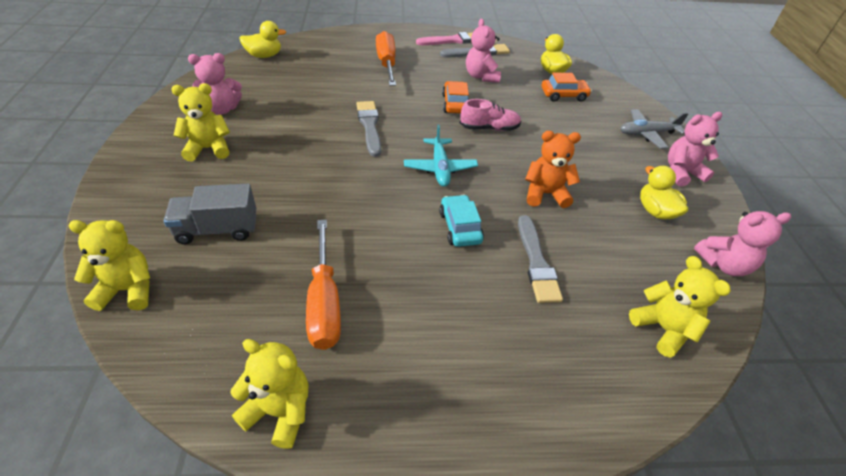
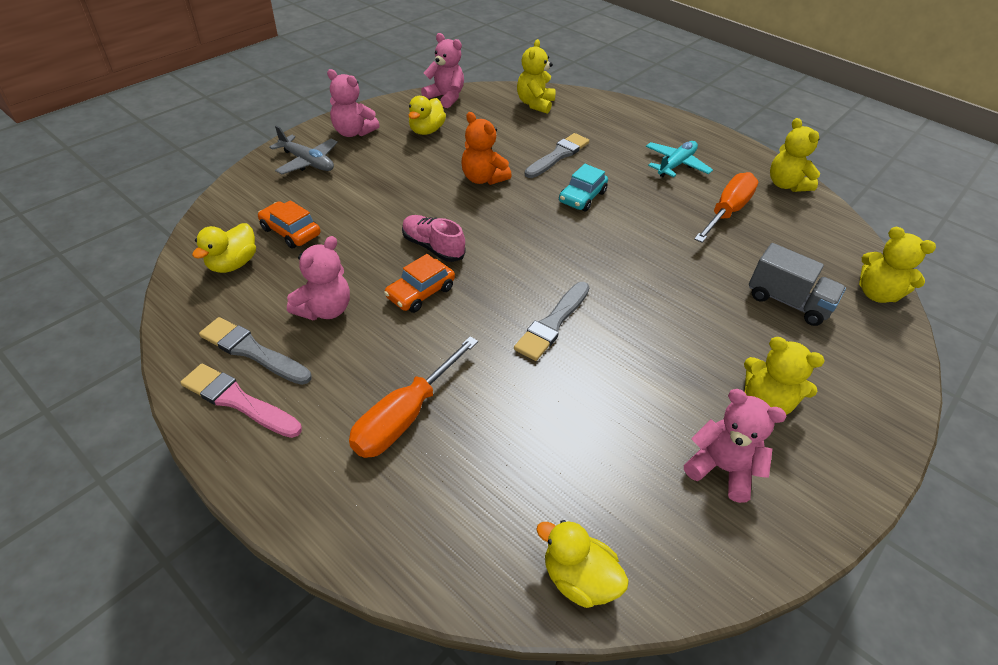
camera: 135 degrees left, 0 degrees up
turquoise plane [404,125,478,187] -> turquoise plane moved to [646,141,713,177]

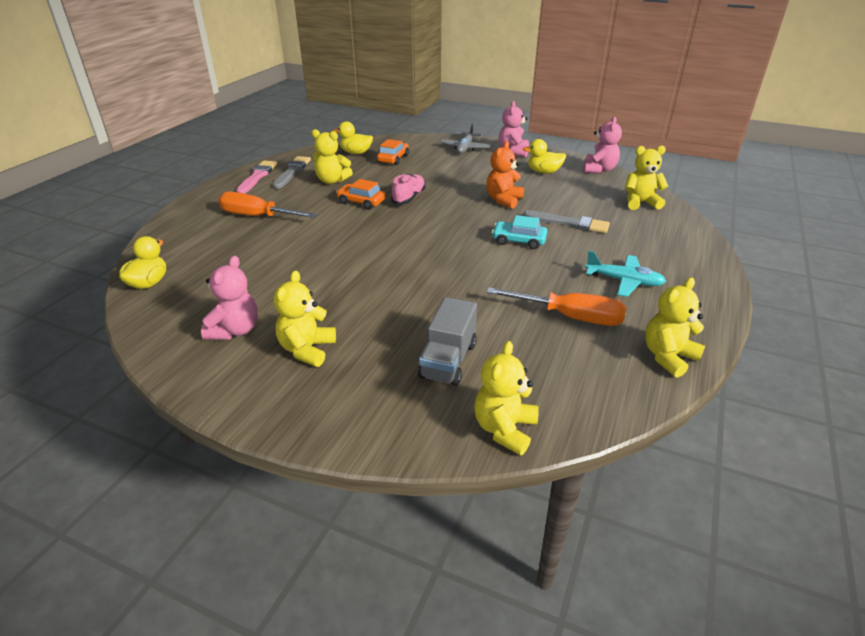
camera: 75 degrees right, 10 degrees down
pink teddy bear [287,236,350,320] -> yellow teddy bear [311,129,353,184]
grey brush [514,282,590,361] -> none

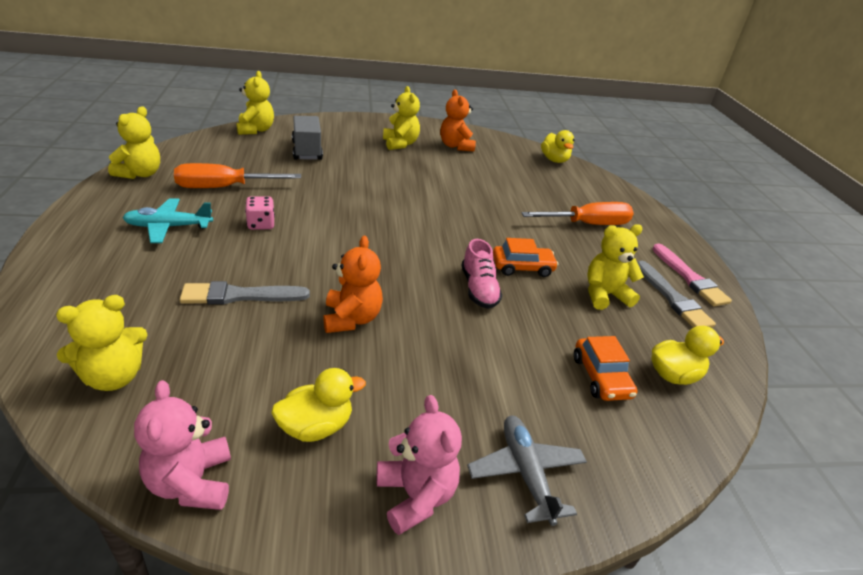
camera: 145 degrees right, 0 degrees up
pink teddy bear [201,256,258,340] -> orange teddy bear [440,89,476,152]
turquoise car [492,215,547,249] -> none
none -> pink dice [245,196,275,230]

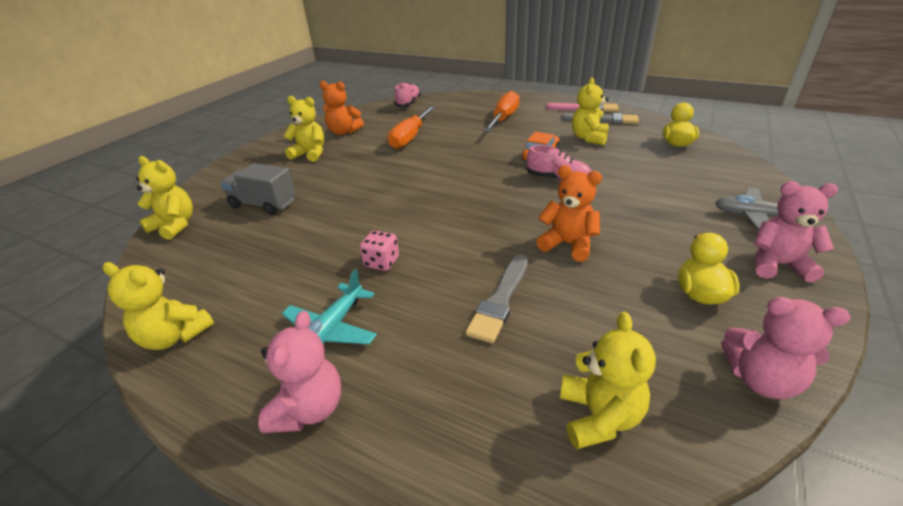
camera: 50 degrees left, 0 degrees up
yellow teddy bear [108,106,160,179] -> yellow teddy bear turned 150 degrees clockwise [103,262,214,350]
orange screwdriver [174,163,301,188] -> orange screwdriver moved to [388,106,435,149]
yellow duck [541,130,574,163] -> pink shoe [395,82,421,107]
orange car [574,336,638,401] -> none
none -> pink teddy bear [259,311,341,433]

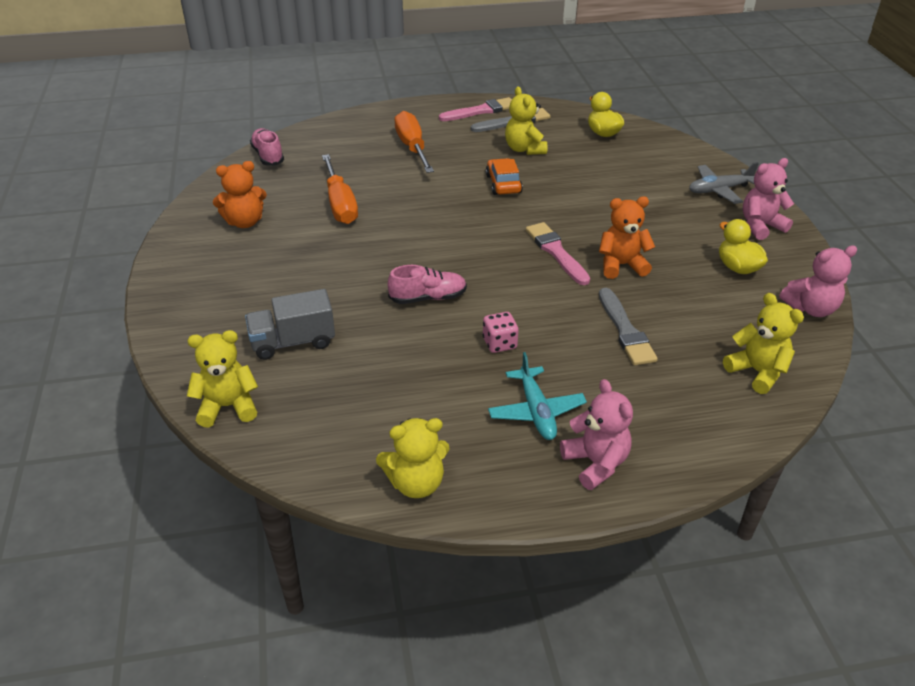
camera: 40 degrees left, 5 degrees up
yellow teddy bear [283,96,324,162] -> none
pink shoe [526,145,591,181] -> pink shoe moved to [388,265,467,304]
none -> pink brush [526,222,590,285]

